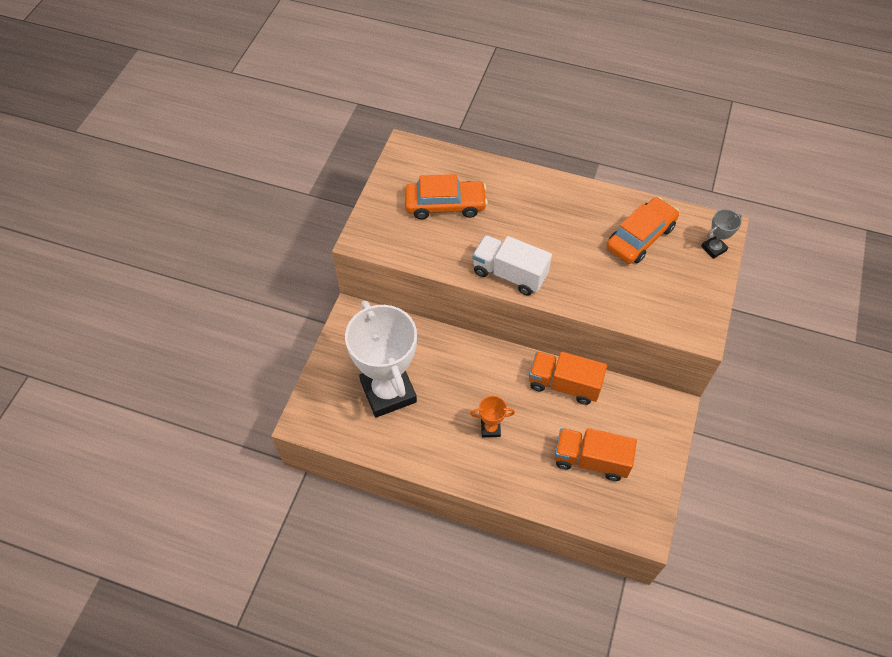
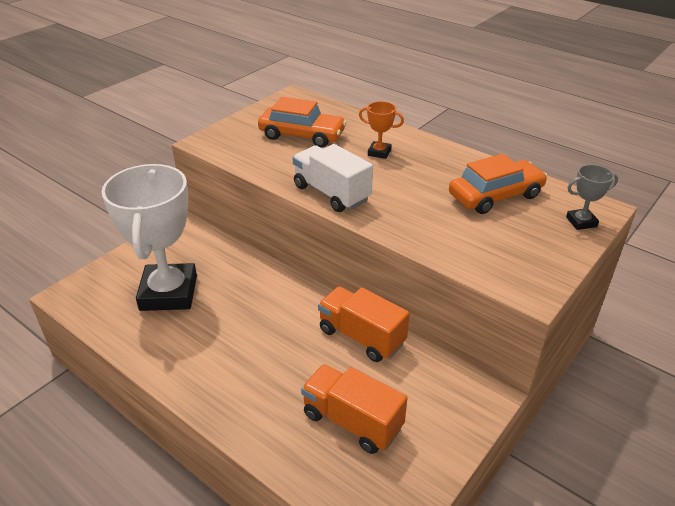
camera: 20 degrees right, 20 degrees down
orange trophy [470,396,515,437] -> orange trophy moved to [359,101,404,159]

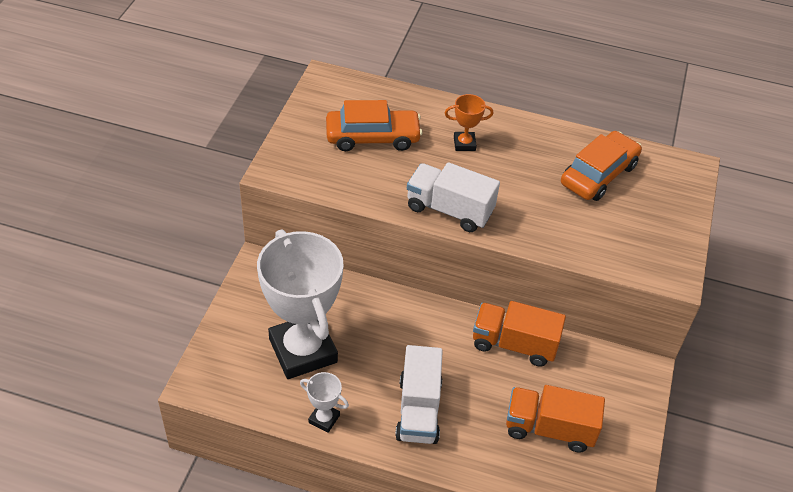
camera: 25 degrees left, 10 degrees up
grey trophy [566,164,618,230] -> none
none -> white trophy [300,372,349,433]
none -> white truck [395,345,443,444]

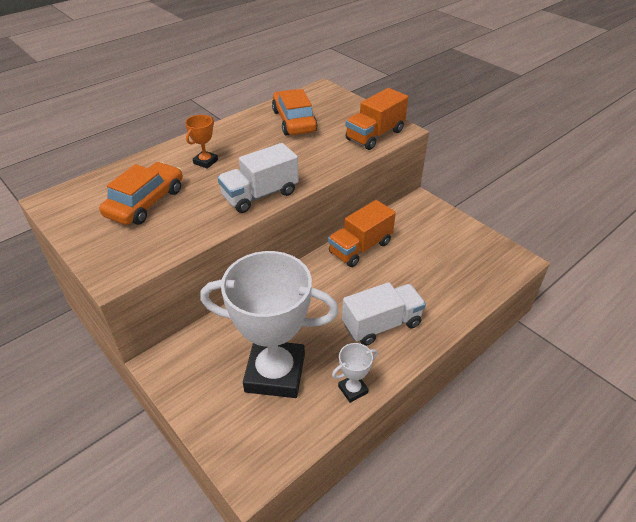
camera: 55 degrees left, 5 degrees down
white truck [395,345,443,444] -> white truck turned 60 degrees counterclockwise [342,282,426,346]
orange truck [506,385,605,453] -> orange truck moved to [345,88,408,150]

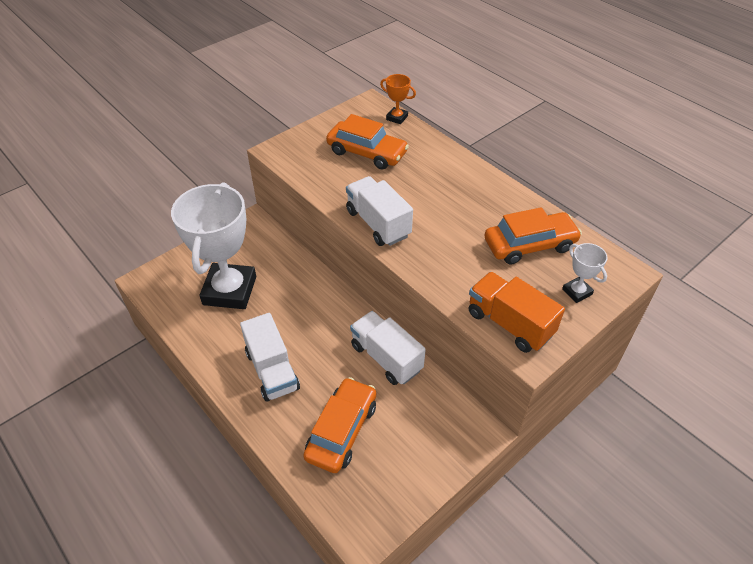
camera: 90 degrees right, 5 degrees up
orange trophy [185,115,218,169] -> orange trophy moved to [380,74,416,124]
orange truck [328,200,396,267] -> white truck [350,311,426,385]
white trophy [332,343,378,403] -> white trophy moved to [562,243,607,303]
none -> orange car [303,377,376,473]

